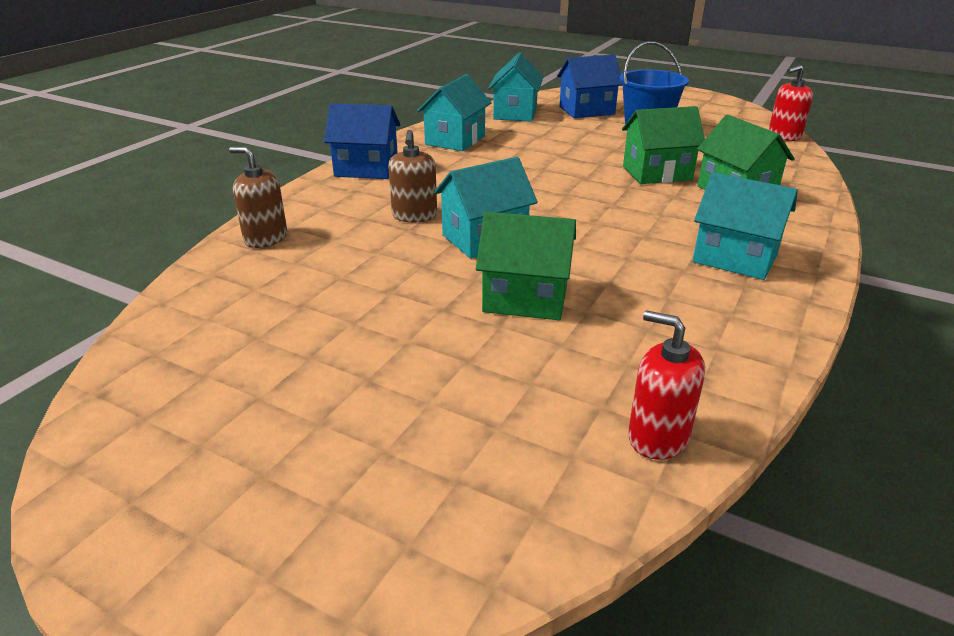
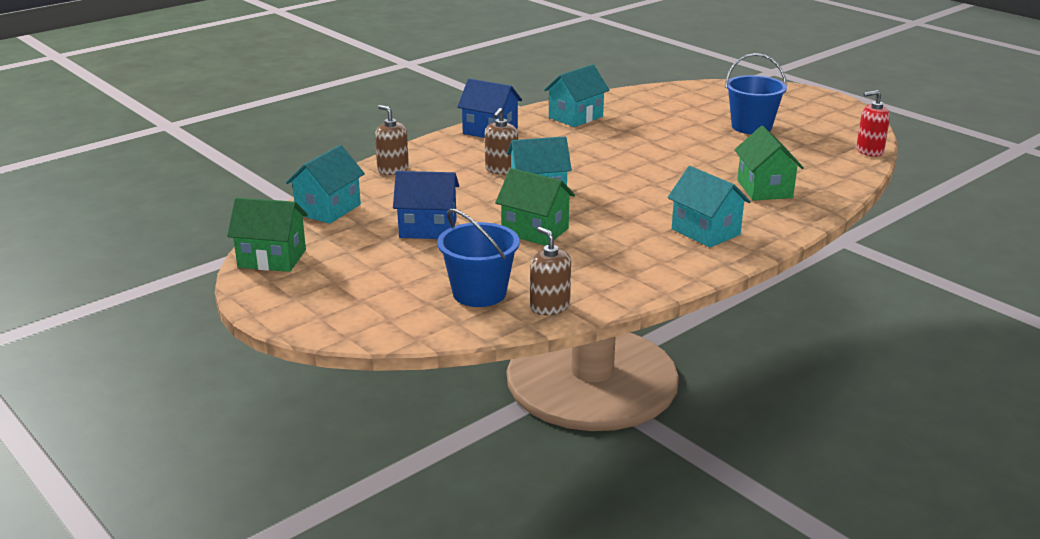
camera: 20 degrees right, 5 degrees down
turquoise house [488,53,543,122] -> turquoise house moved to [286,145,365,224]
blue house [557,54,623,118] -> blue house moved to [393,171,459,239]
green house [622,106,705,184] -> green house moved to [227,197,308,272]
red soap dispenser [628,310,705,460] -> brown soap dispenser [530,227,571,315]
none -> blue bucket [437,209,520,307]

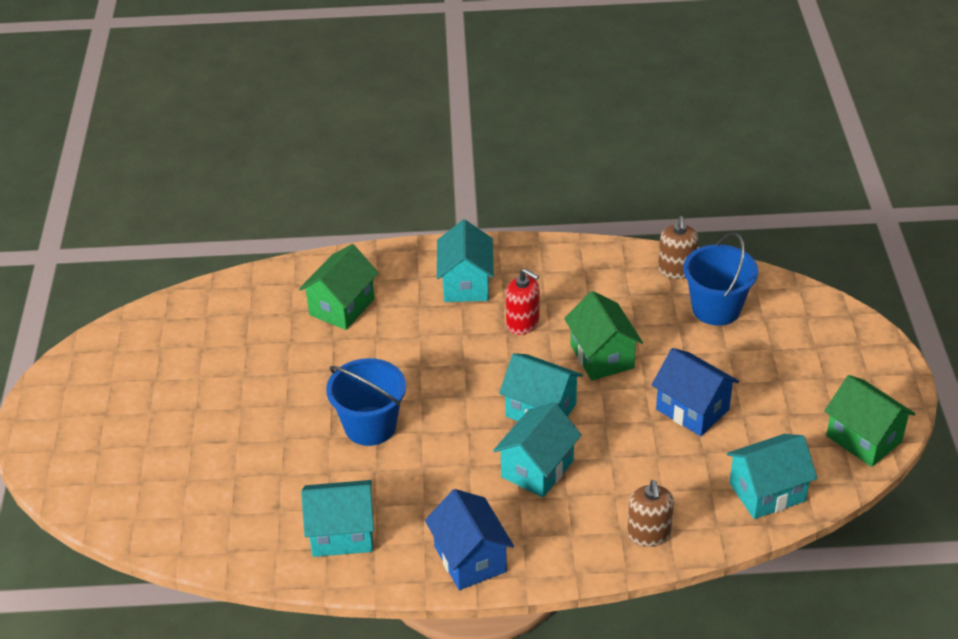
camera: 140 degrees left, 15 degrees up
brown soap dispenser [485,108,518,175] -> turquoise house [493,402,582,498]
blue bucket [725,53,787,134] -> blue bucket moved to [326,358,406,446]
red soap dispenser [856,90,890,157] -> red soap dispenser moved to [506,268,539,335]

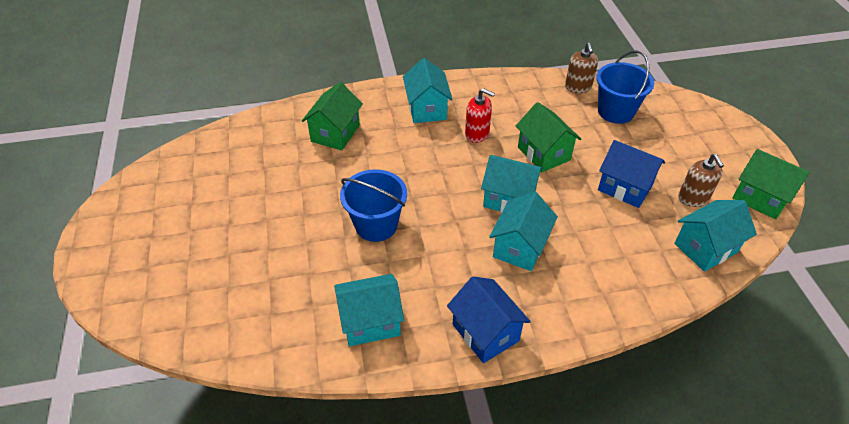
camera: 10 degrees left, 5 degrees up
brown soap dispenser [627,480,674,547] -> brown soap dispenser moved to [678,154,724,207]

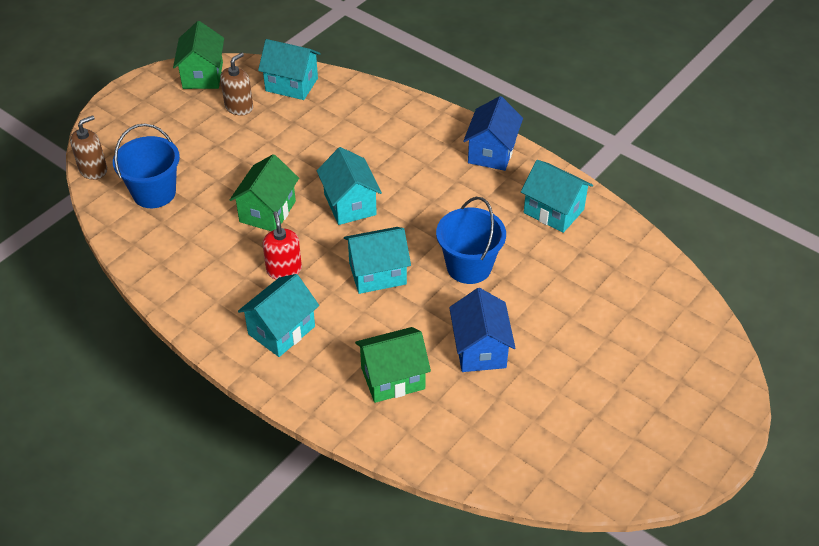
camera: 130 degrees left, 0 degrees up
turquoise house [489,192,558,271] -> turquoise house moved to [344,227,411,294]
brown soap dispenser [565,43,598,93] -> brown soap dispenser moved to [70,115,107,180]
blue house [598,140,665,208] -> blue house moved to [449,288,515,372]

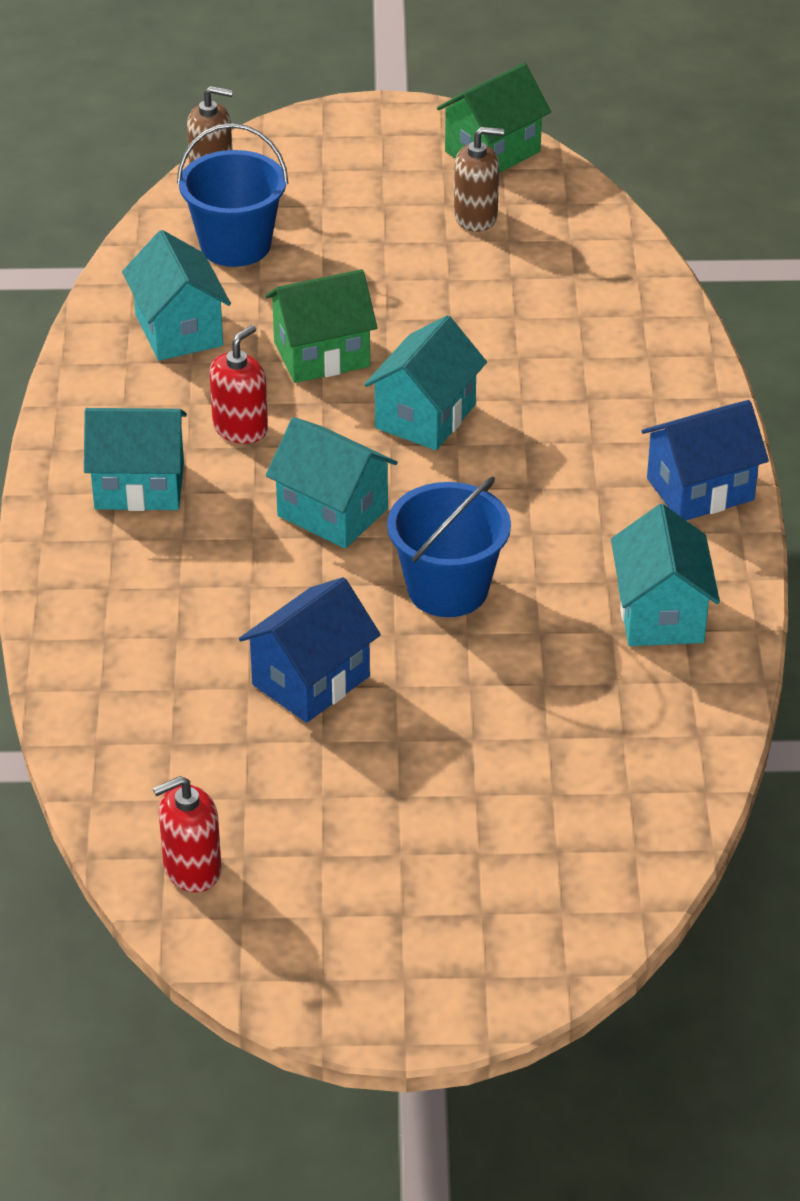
camera: 50 degrees right, 5 degrees down
turquoise house [258,39,320,100] -> turquoise house moved to [122,230,231,361]
green house [355,327,431,403] -> none
none -> red soap dispenser [153,776,222,892]

